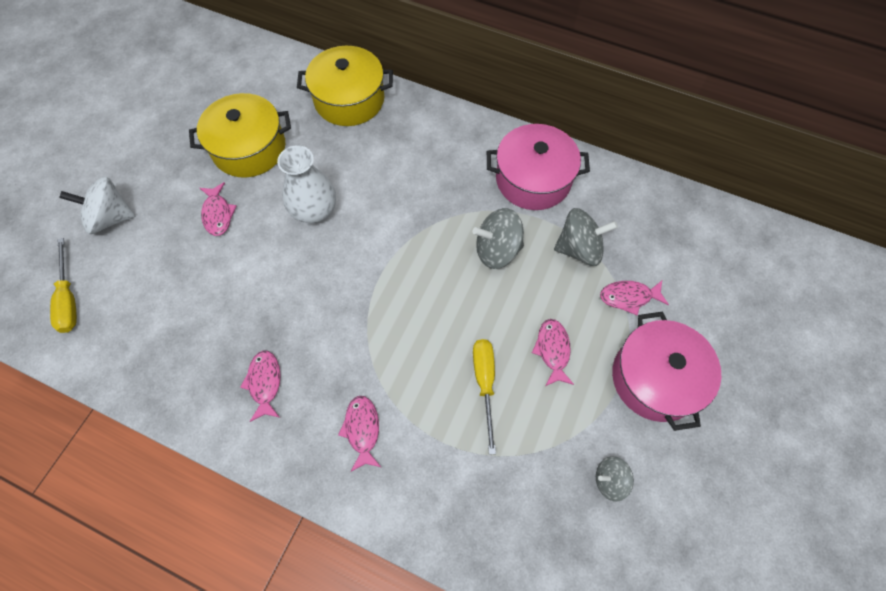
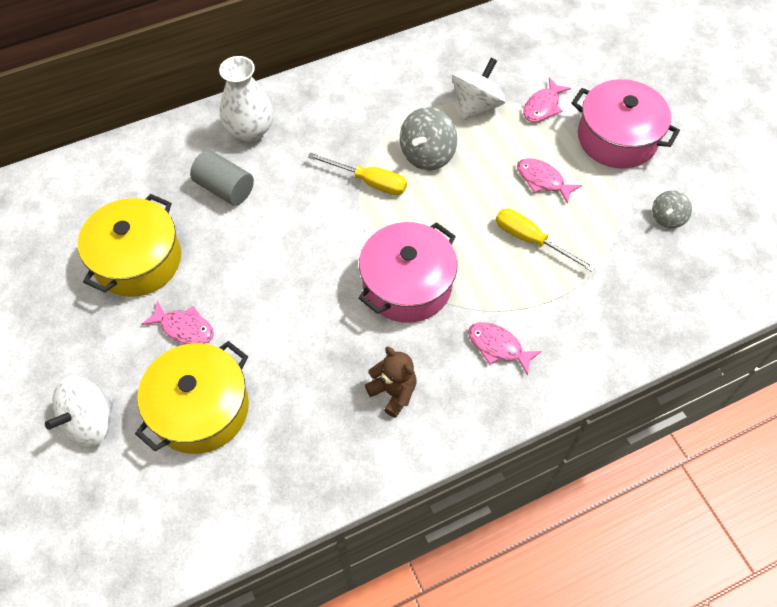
camera: 50 degrees left, 5 degrees down
yellow screwdriver [50,238,77,333] -> yellow screwdriver moved to [308,152,407,195]
pink fish [240,350,281,422] -> brown teddy bear [365,347,416,418]
white vase [277,145,336,223] -> white vase moved to [219,56,274,142]
yellow pot [297,46,393,126] -> yellow pot moved to [135,341,249,454]
pink pot [487,124,590,210] -> pink pot moved to [358,222,457,323]
grey spinning top [554,208,618,266] -> white spinning top [452,58,506,120]
none -> grey cylinder [190,150,254,206]

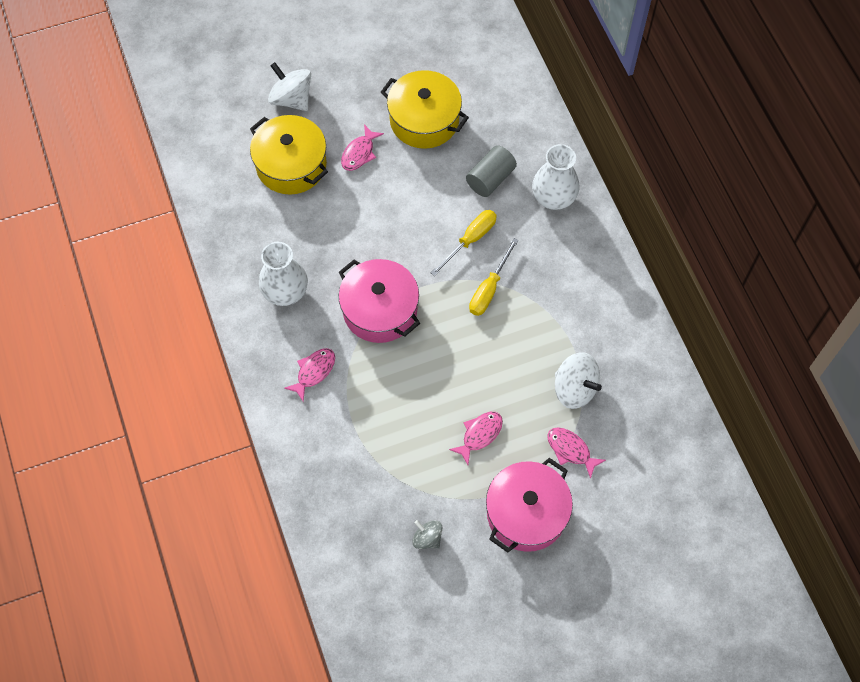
camera: 95 degrees right, 5 degrees up
brown teddy bear [365,347,416,418] -> white vase [259,242,308,306]
grey spinning top [400,107,457,171] -> none
yellow screwdriver [496,209,596,272] -> yellow screwdriver moved to [431,210,497,276]

